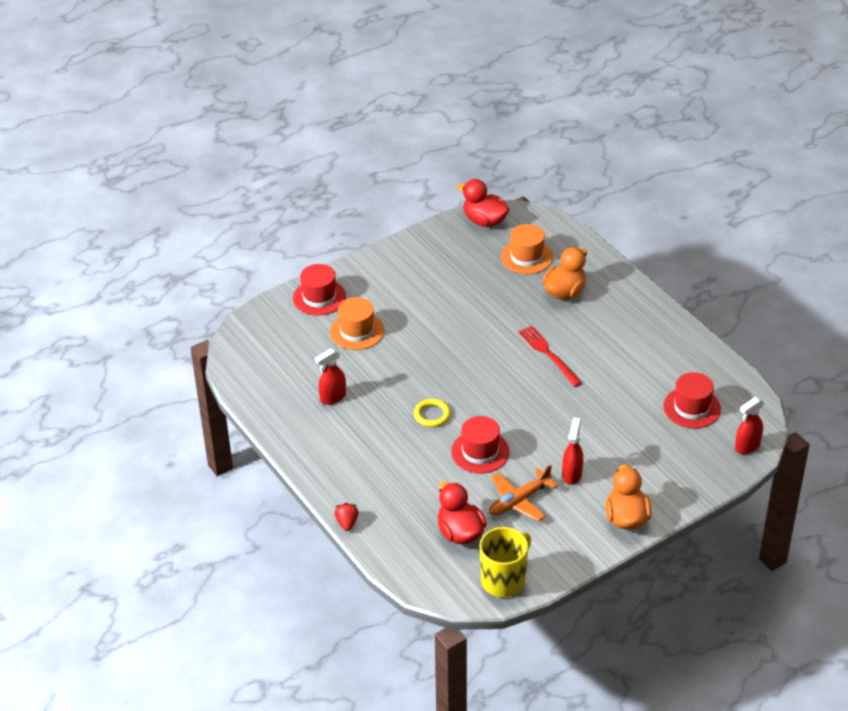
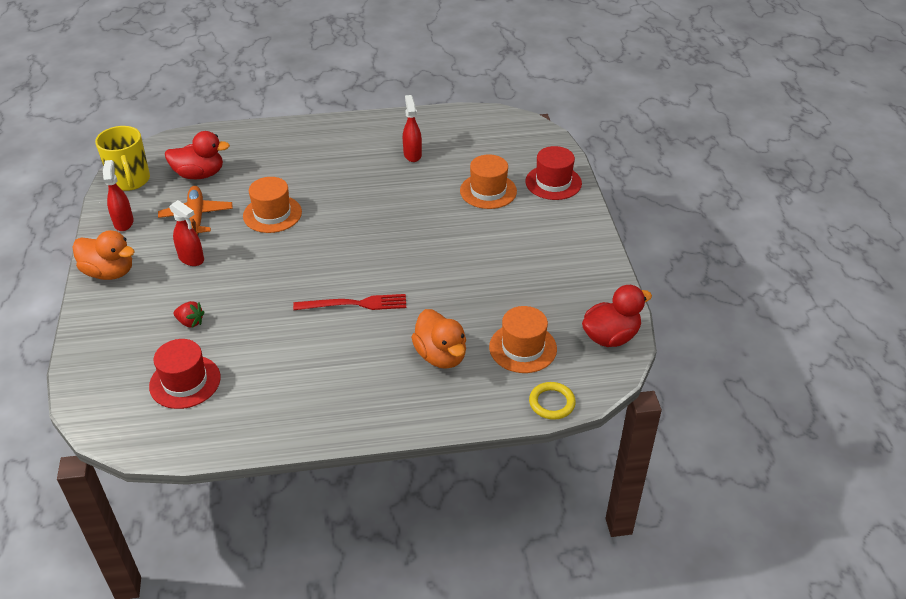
camera: 115 degrees right, 0 degrees up
red strawberry [334,503,358,531] -> red strawberry moved to [174,301,205,328]
yellow ring [414,399,451,427] -> yellow ring moved to [529,382,576,420]
red hat [451,416,510,474] -> orange hat [243,177,302,233]
red spray bottle [735,397,764,454] -> red spray bottle moved to [103,160,134,231]

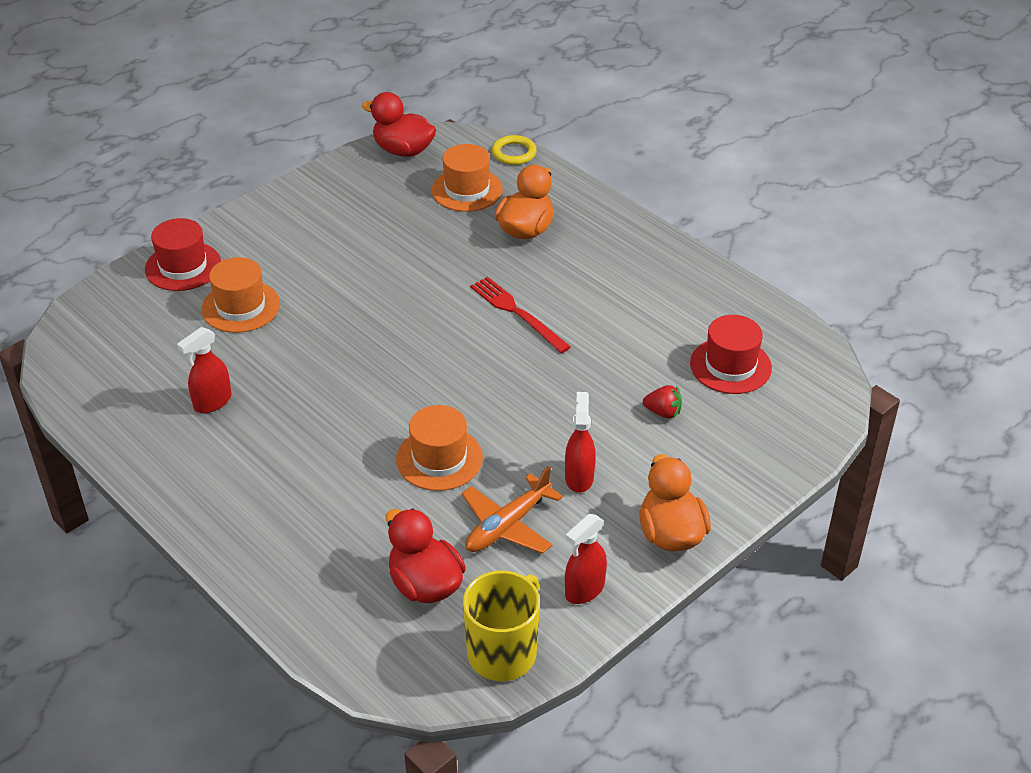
camera: 125 degrees left, 0 degrees up
red strawberry [174,301,205,328] -> red strawberry turned 120 degrees clockwise [643,385,682,418]

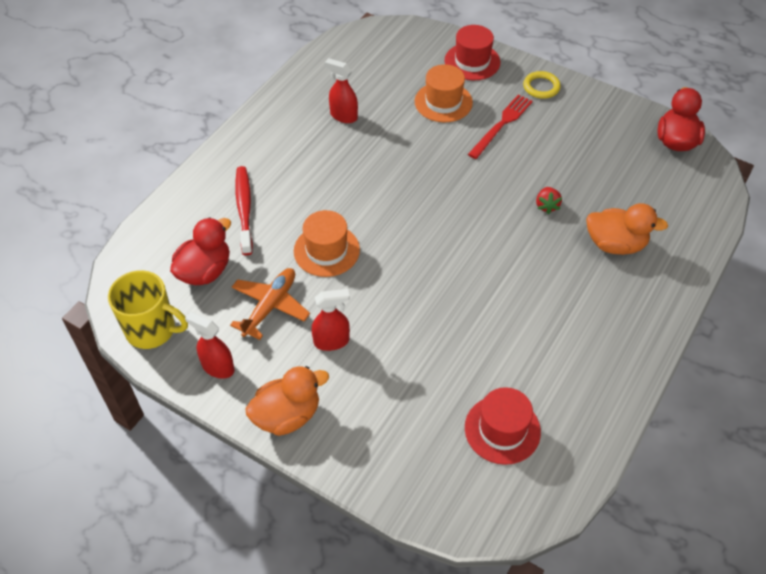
camera: 75 degrees right, 10 degrees up
orange hat [432,144,503,212] -> none
orange plane [462,466,563,554] -> orange plane turned 90 degrees clockwise [230,268,310,340]
red fork [470,277,571,353] -> red fork moved to [468,94,533,159]
yellow ring [492,135,537,165] -> yellow ring moved to [523,71,561,99]
red strawberry [643,385,682,418] -> red strawberry moved to [536,187,562,214]
none -> red toothbrush [235,166,253,255]

